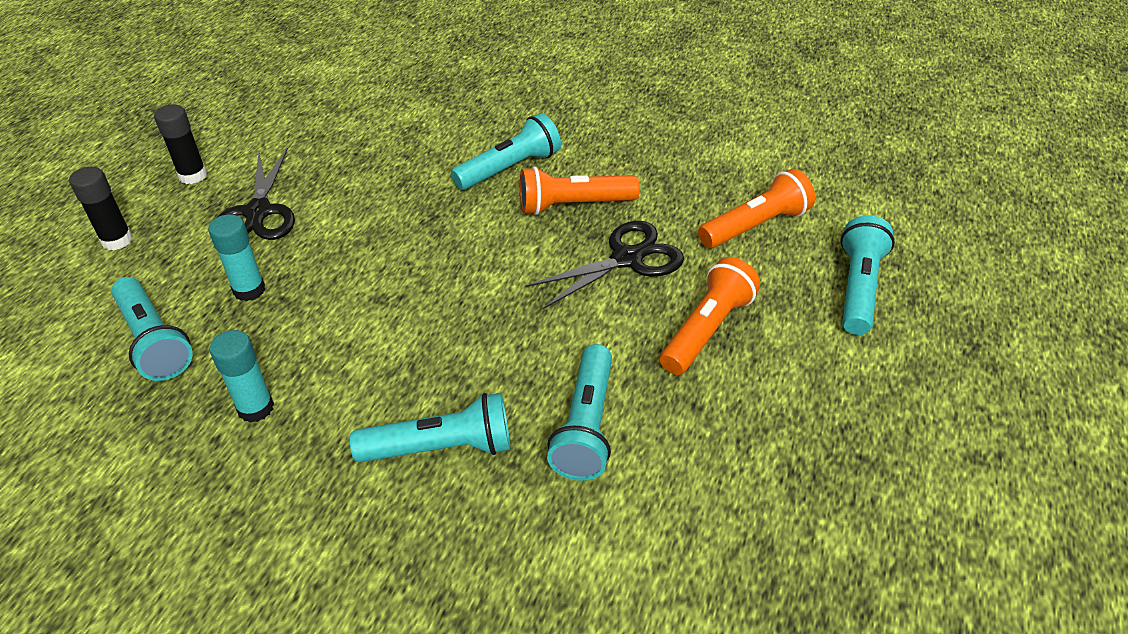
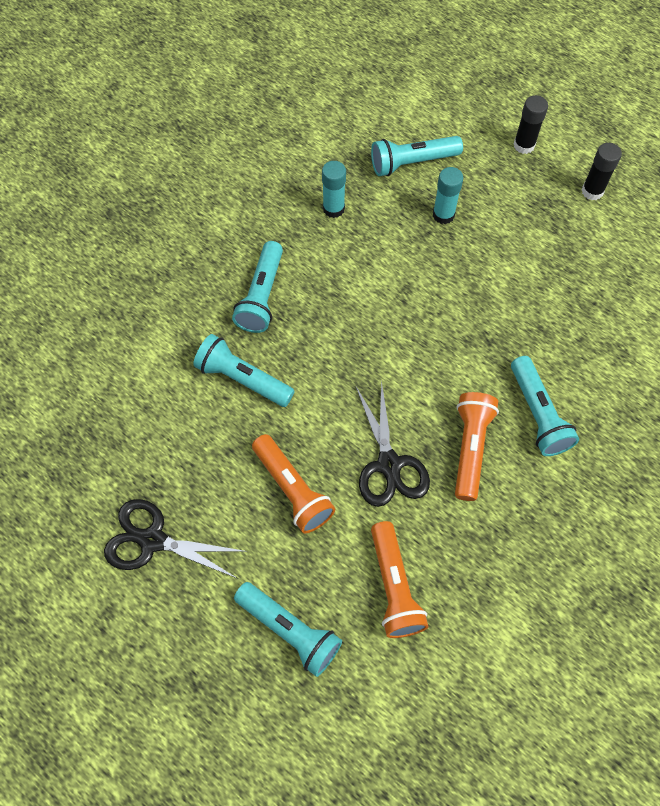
camera: 110 degrees right, 20 degrees up
black scissors [217,148,295,240] -> black scissors moved to [104,499,247,578]

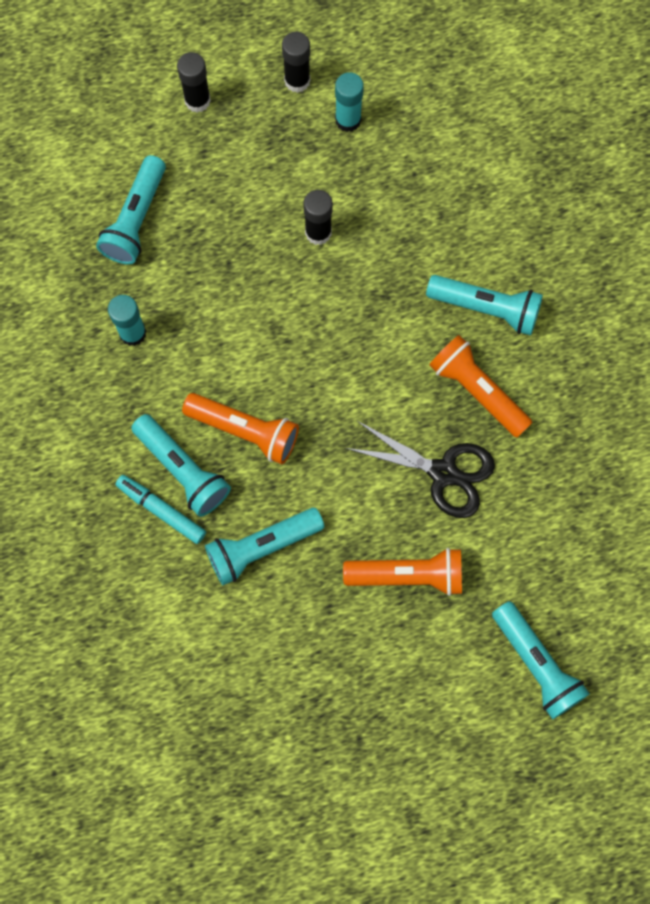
camera: 55 degrees left, 10 degrees up
black scissors [104,499,247,578] -> none
turquoise flashlight [234,582,342,677] -> turquoise flashlight turned 75 degrees clockwise [492,601,590,720]
orange flashlight [371,521,428,638] -> orange flashlight moved to [182,393,299,464]
turquoise glue stick [433,167,463,224] -> turquoise glue stick moved to [335,72,364,132]
none -> turquoise marker [115,475,206,544]
none -> black glue stick [303,190,333,245]

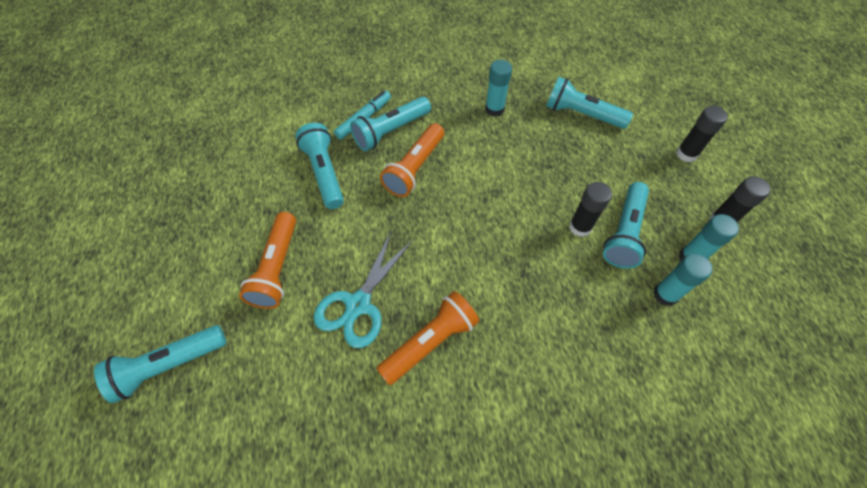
camera: 95 degrees right, 15 degrees down
black scissors [345,421,495,518] -> turquoise scissors [314,232,413,348]
turquoise flashlight [426,275,543,335] -> turquoise flashlight moved to [603,182,649,269]
none -> turquoise glue stick [653,254,713,306]

